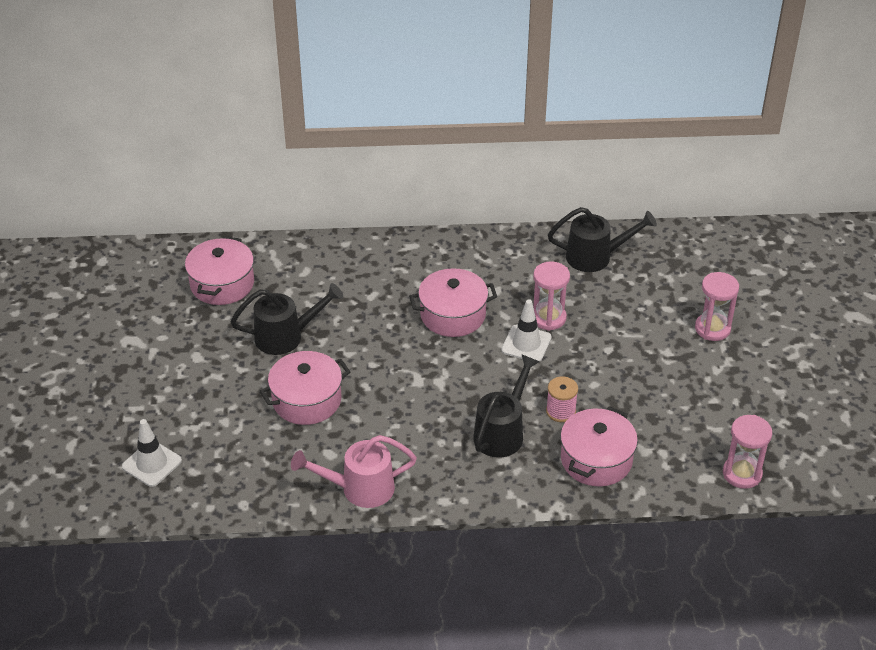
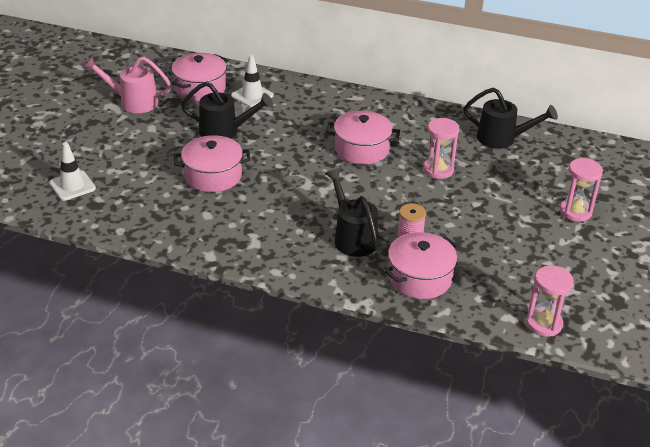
camera: 20 degrees right, 5 degrees down
pink watering can [291,435,417,508] -> pink watering can moved to [83,56,172,113]
black watering can [473,354,540,458] -> black watering can turned 75 degrees counterclockwise [325,168,378,257]
white traffic cone [501,299,552,361] -> white traffic cone moved to [231,55,274,108]

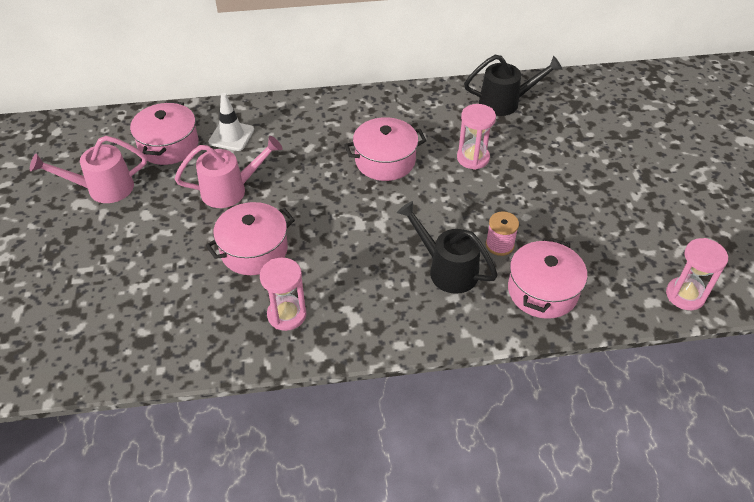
camera: 25 degrees left, 10 degrees up
white traffic cone [49,142,96,201] -> none
black watering can [181,82,273,139] -> pink watering can [175,136,282,208]
pink hourglass [560,158,603,222] -> pink hourglass moved to [260,258,306,331]

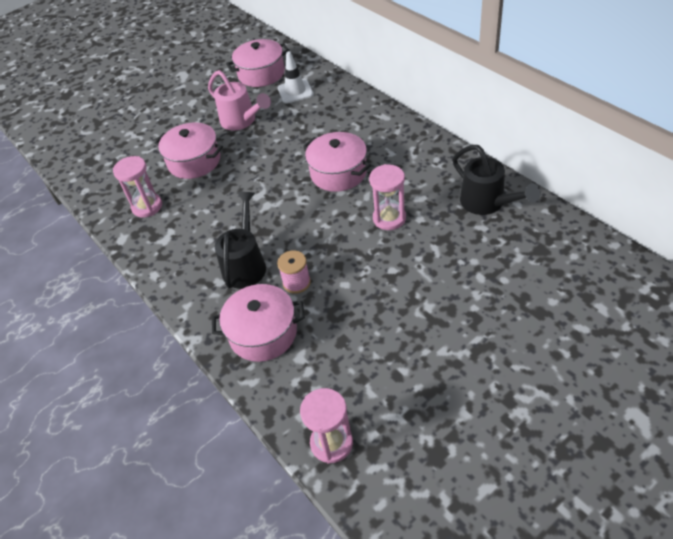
camera: 65 degrees right, 0 degrees up
pink watering can [30,136,147,203] -> none

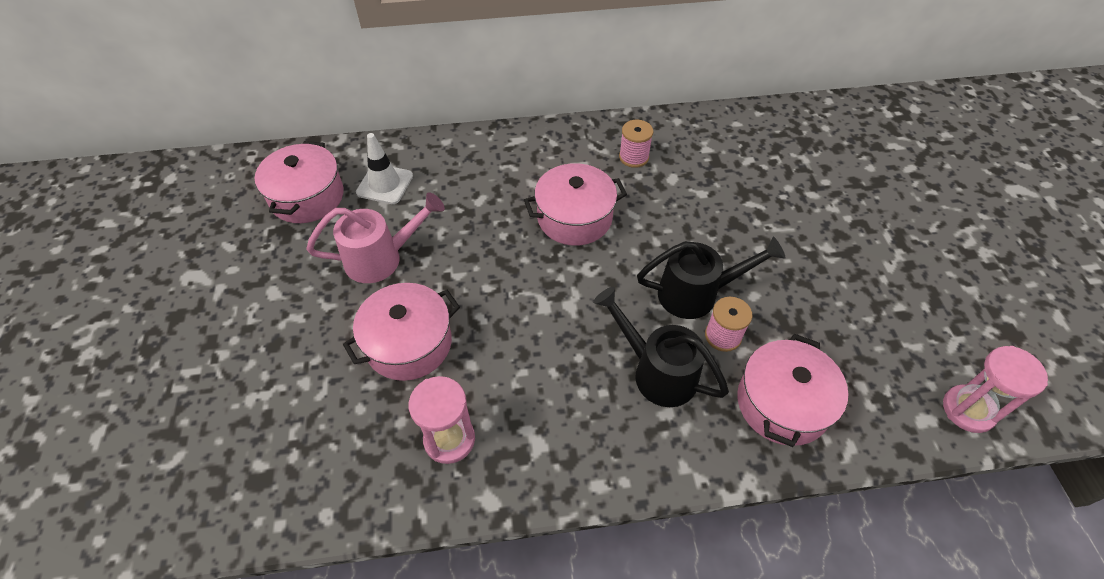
camera: 65 degrees left, 5 degrees up
pink hourglass [369,164,406,230] -> none
black watering can [453,145,541,215] -> black watering can moved to [637,237,786,319]
none -> pink spool [619,120,653,168]

